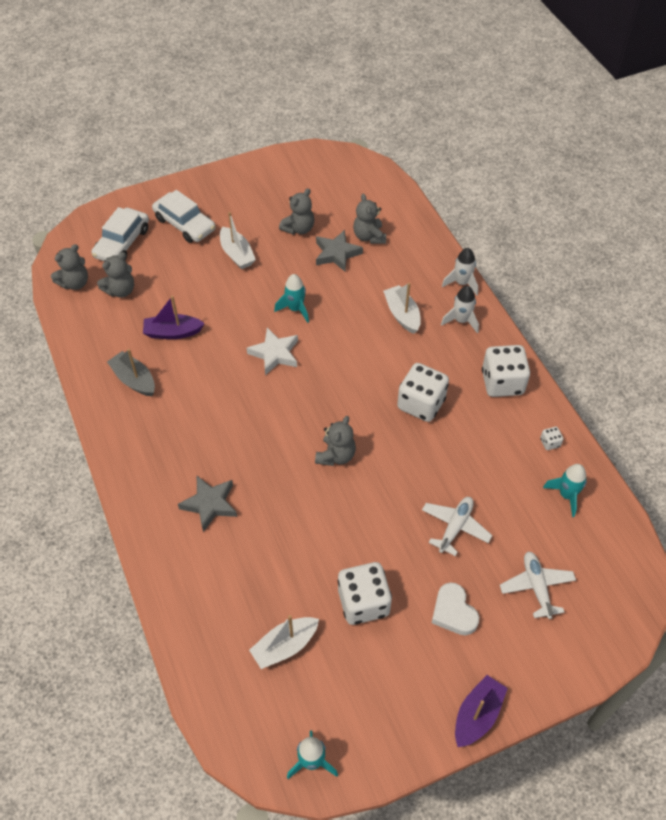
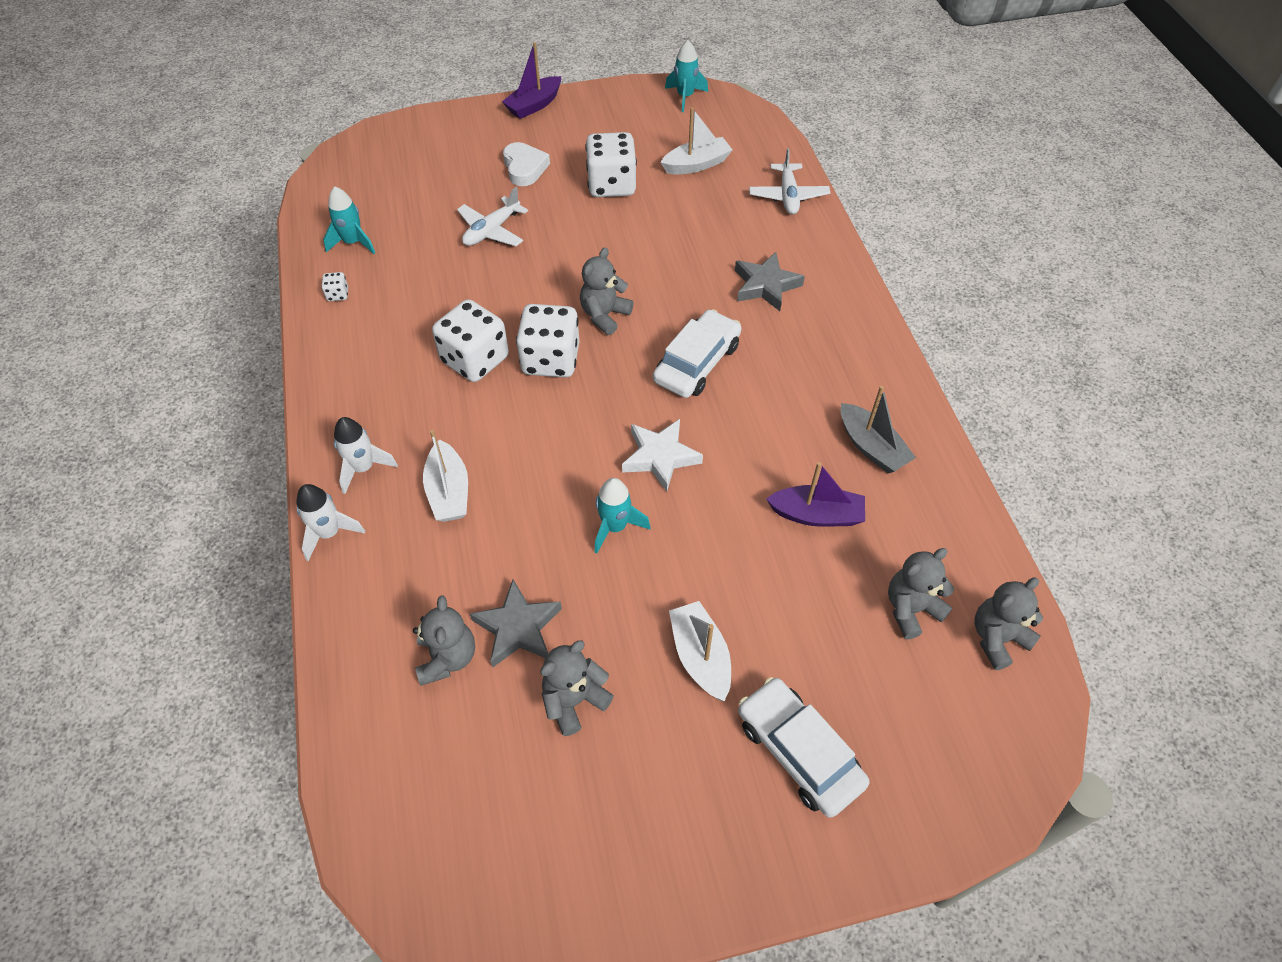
camera: 170 degrees left, 0 degrees up
white car [91,207,149,261] -> white car moved to [653,309,742,398]
white dice [482,345,530,397] -> white dice moved to [516,304,579,378]
white plane [500,552,576,619] -> white plane moved to [749,148,830,215]

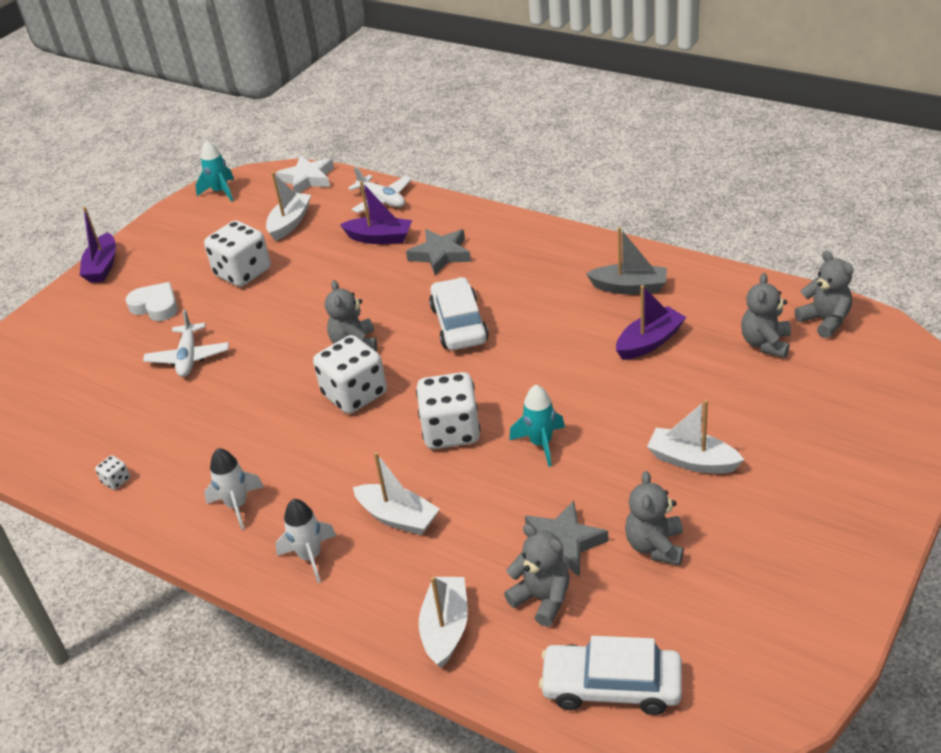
camera: 40 degrees left, 15 degrees down
white rocket [296,484,365,561] -> white rocket moved to [204,448,264,530]
turquoise rocket [323,187,375,254] -> none
white dice [432,299,509,382] -> white dice moved to [416,372,481,449]
white star [622,419,703,492] -> white star moved to [276,155,334,193]
white car [738,677,870,817] -> white car moved to [539,636,682,715]
grey teddy bear [974,578,1043,670] -> grey teddy bear turned 135 degrees clockwise [795,250,854,338]
none -> purple boat [340,181,412,244]
none -> white boat [419,576,468,668]

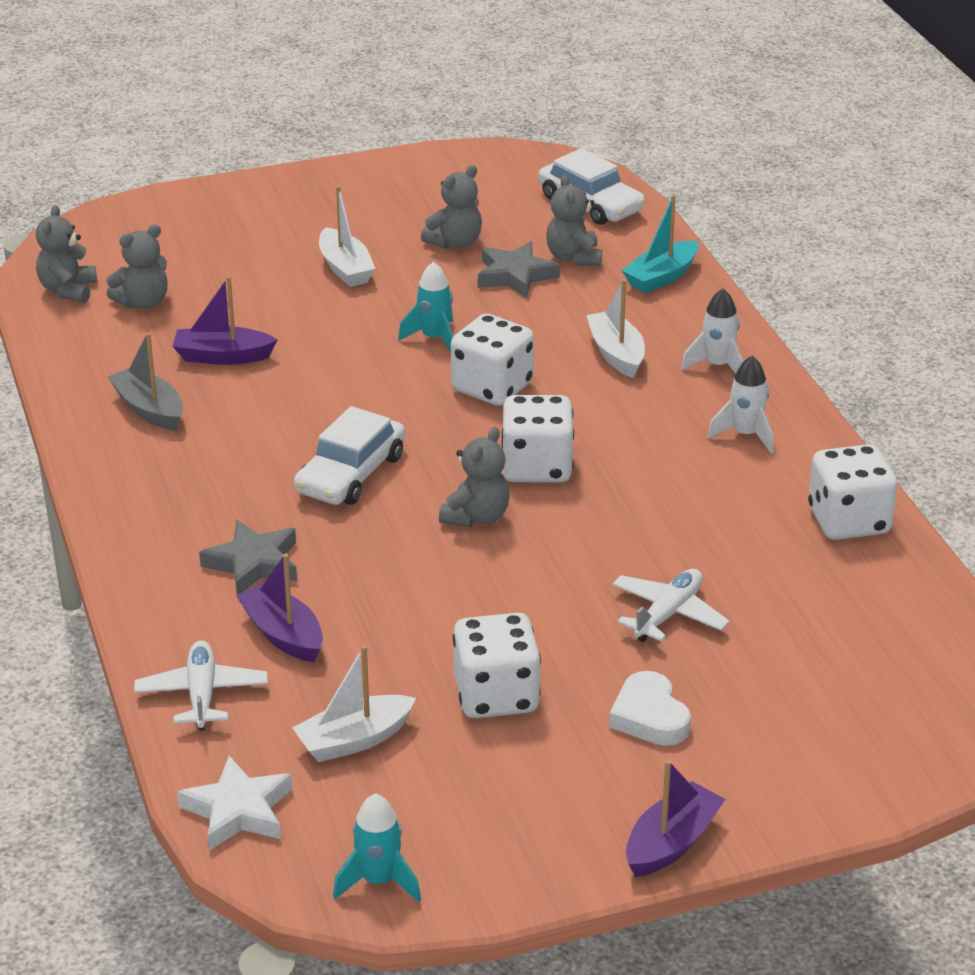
camera: 145 degrees left, 5 degrees down
white dice [95,455,130,490] -> white dice [808,444,897,540], size x2.40
white boat [419,576,468,668] -> turquoise boat [622,195,699,293]

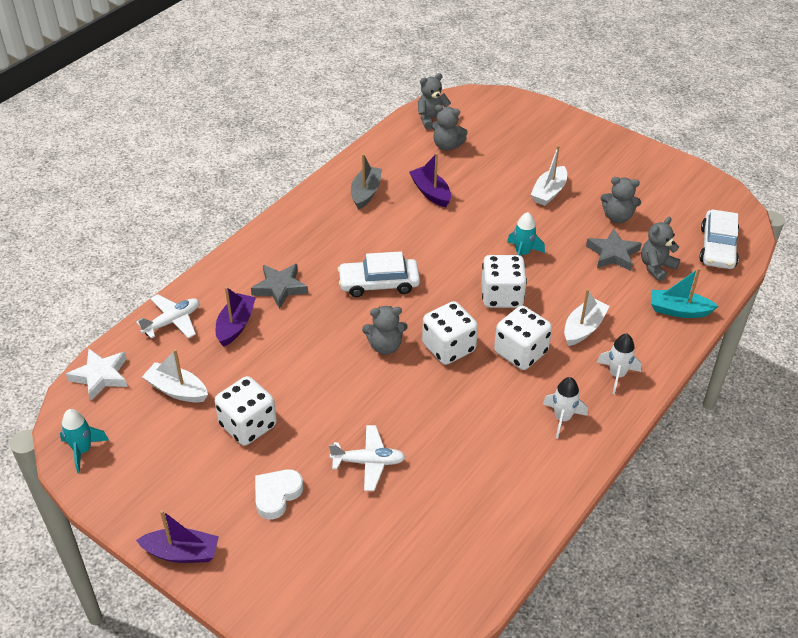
camera: 55 degrees right, 10 degrees up
white dice [808,444,897,540] -> white dice moved to [494,306,552,370]

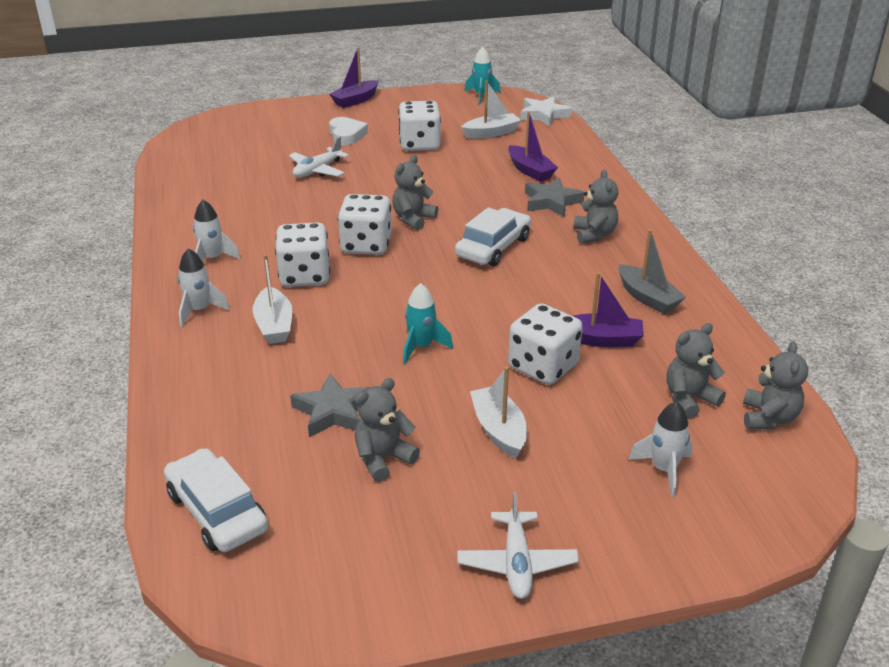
camera: 130 degrees right, 10 degrees down
white plane [136,294,199,339] -> white plane moved to [457,492,579,599]
white dice [481,255,527,308] -> white dice moved to [508,303,583,385]
grey teddy bear [641,217,680,282] -> grey teddy bear moved to [573,170,618,244]
turquoise boat [651,268,718,318] -> none
none -> white rocket [628,401,693,497]

